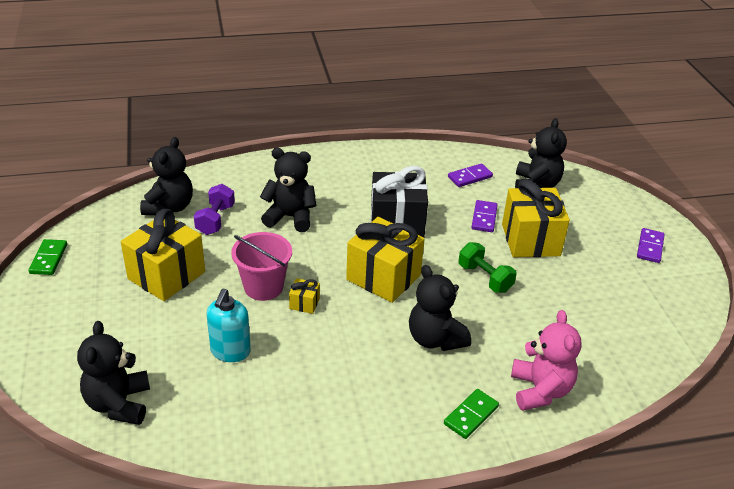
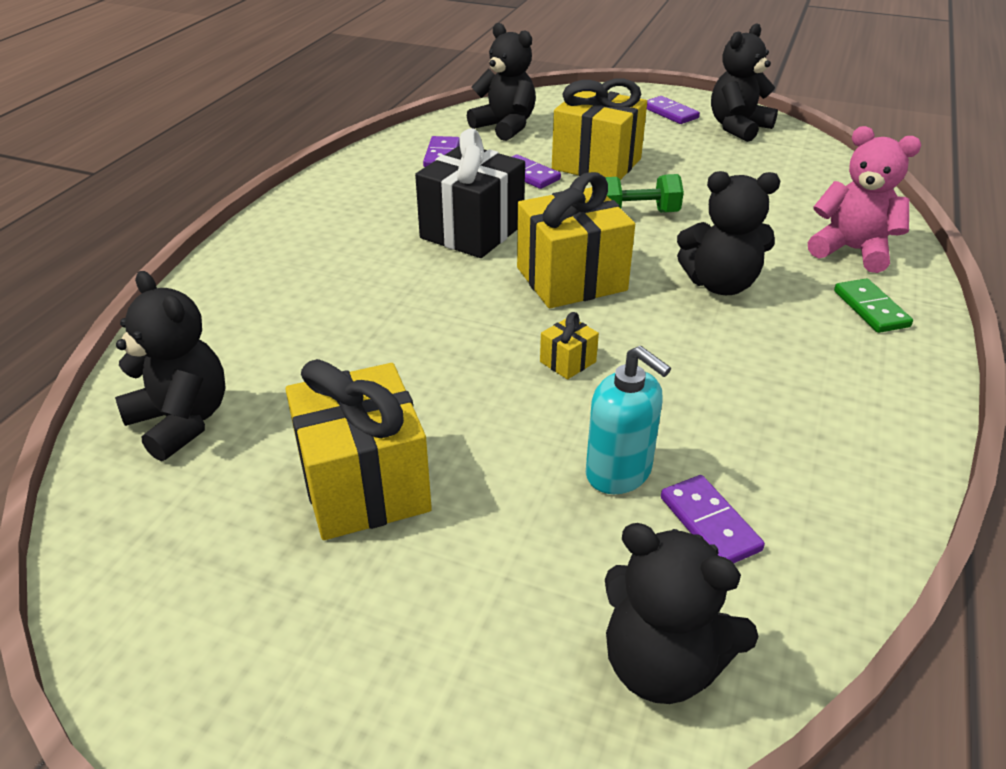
camera: 55 degrees left, 0 degrees up
green domino [29,239,67,275] -> none
purple dumbbell [194,184,235,235] -> none
pink bucket [231,232,292,301] -> none
black teddy bear [260,148,316,232] -> black teddy bear moved to [711,23,778,142]
none -> purple domino [661,475,765,564]

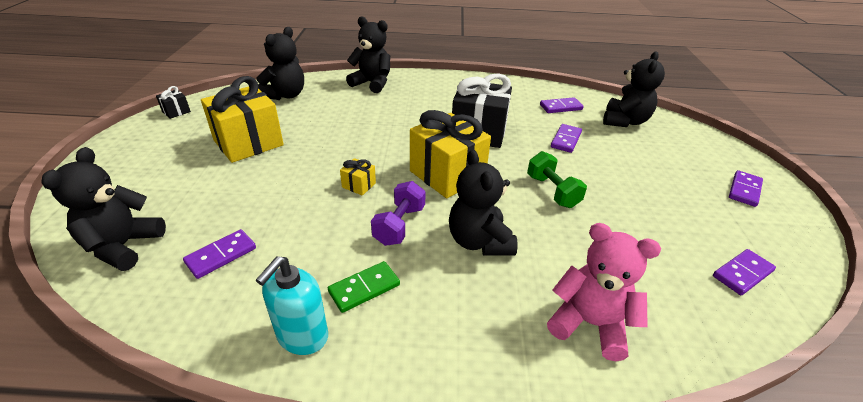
camera: 70 degrees right, 0 degrees up
yellow gift [552,79,647,180] -> none
turquoise soap dispenser [586,346,671,494] -> turquoise soap dispenser moved to [256,256,328,355]
black teddy bear [711,23,778,142] -> black teddy bear moved to [346,16,390,93]
pink teddy bear [808,126,921,273] -> pink teddy bear turned 75 degrees counterclockwise [547,223,661,361]
green domino [834,278,913,333] -> green domino moved to [328,261,400,313]
none -> black gift [156,86,191,119]
none -> purple dumbbell [371,181,426,246]
none -> purple domino [713,249,776,295]

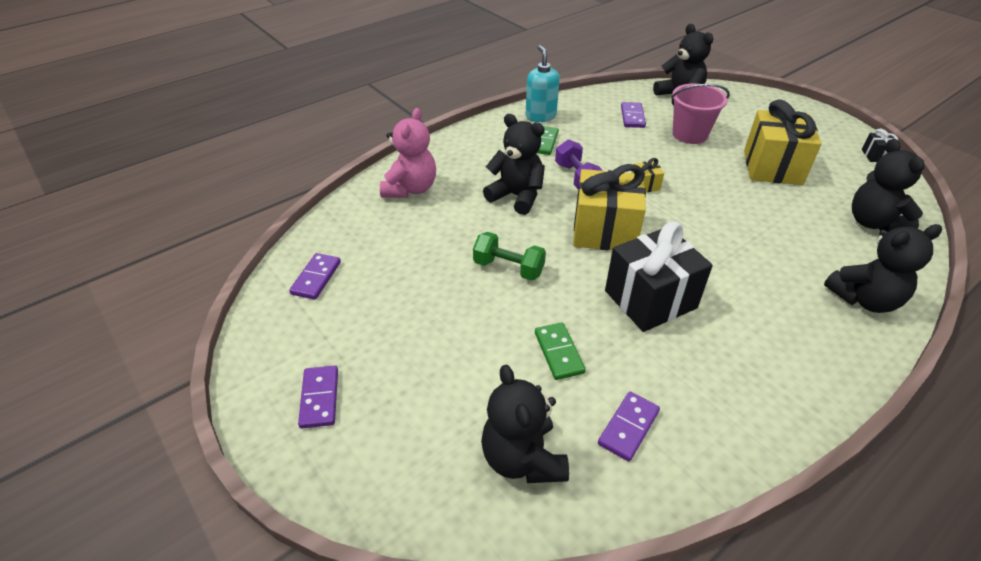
camera: 140 degrees right, 5 degrees up
pink teddy bear [547,223,661,361] -> pink teddy bear turned 60 degrees counterclockwise [380,108,436,198]
purple domino [551,124,582,153] -> green domino [535,322,586,380]
none -> pink bucket [671,84,730,144]

